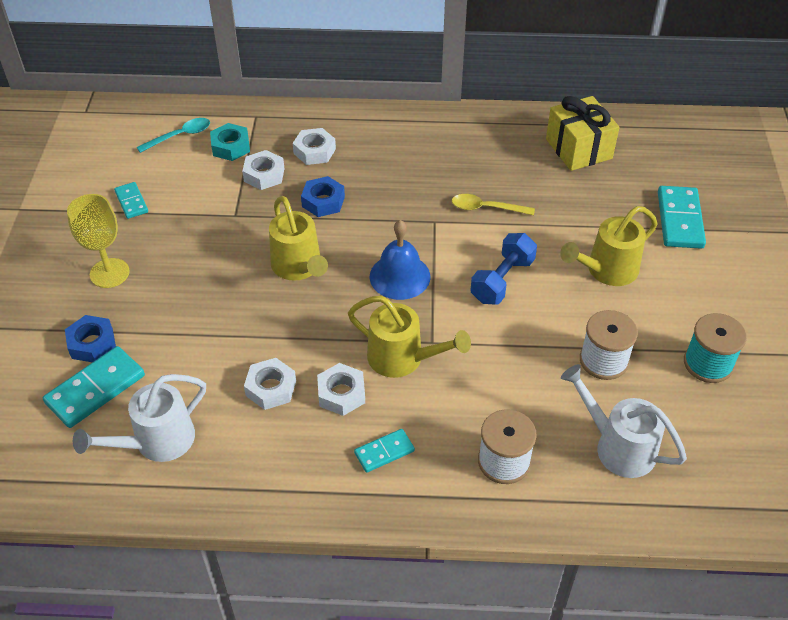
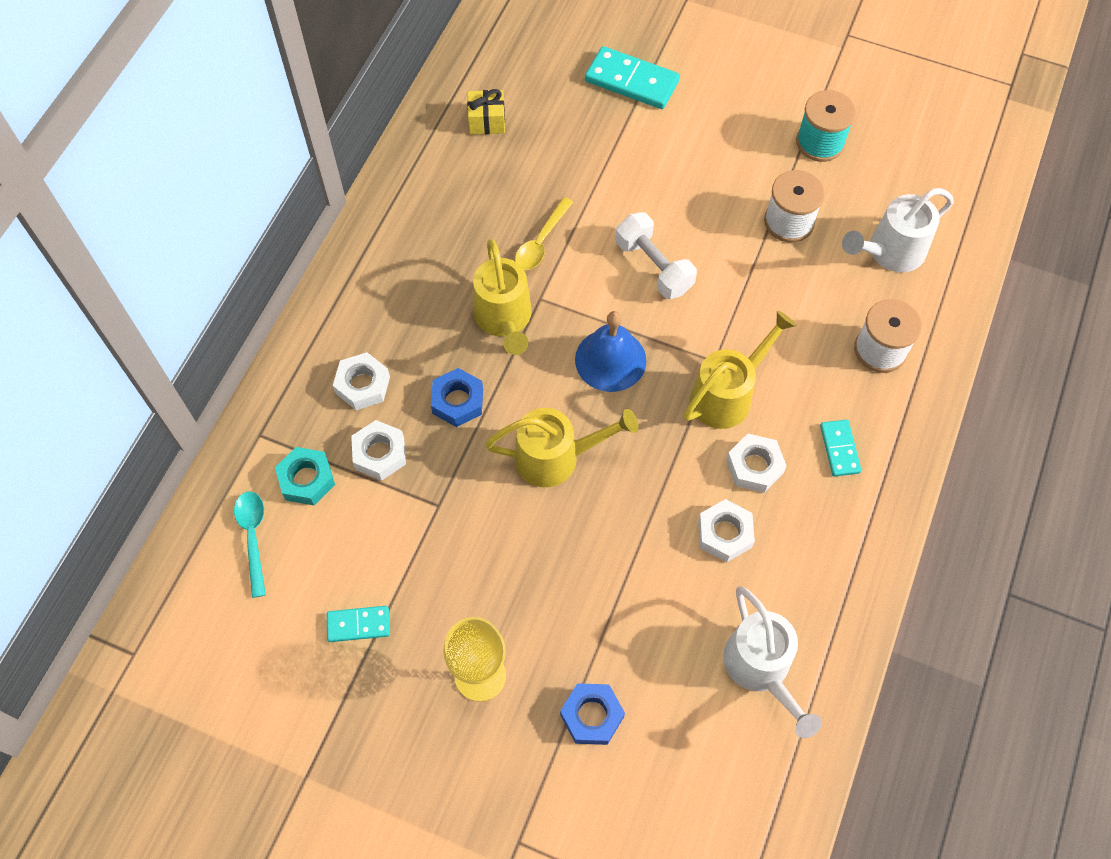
camera: 70 degrees left, 15 degrees up
turquoise domino [43,346,145,428] -> none
blue dumbbell [470,233,537,305] -> white dumbbell [615,212,697,299]
yellow gift [546,96,620,171] -> yellow gift [467,89,505,135], size x0.56
yellow watering can [560,206,658,286] -> yellow watering can moved to [473,239,532,355]

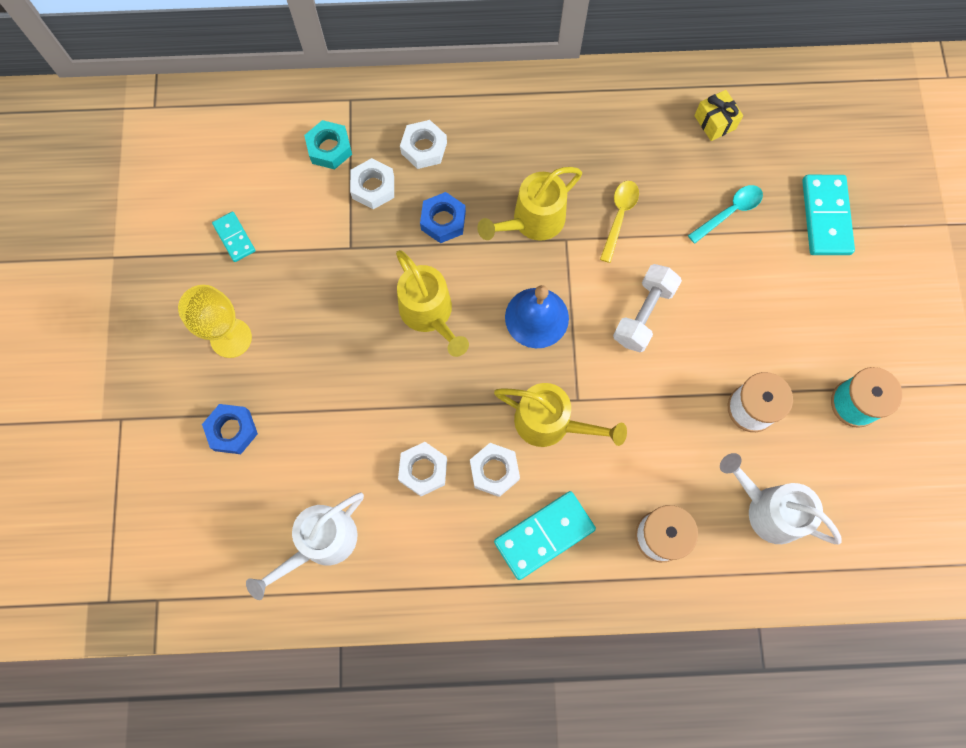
camera: 65 degrees right, 10 degrees up
turquoise spoon [234,492,266,598] -> turquoise spoon moved to [688,185,763,244]
yellow spoon [515,197,573,270] -> yellow spoon turned 105 degrees clockwise [600,181,639,263]
turquoise domino [820,419,861,477] -> turquoise domino [494,491,596,580], size x1.74

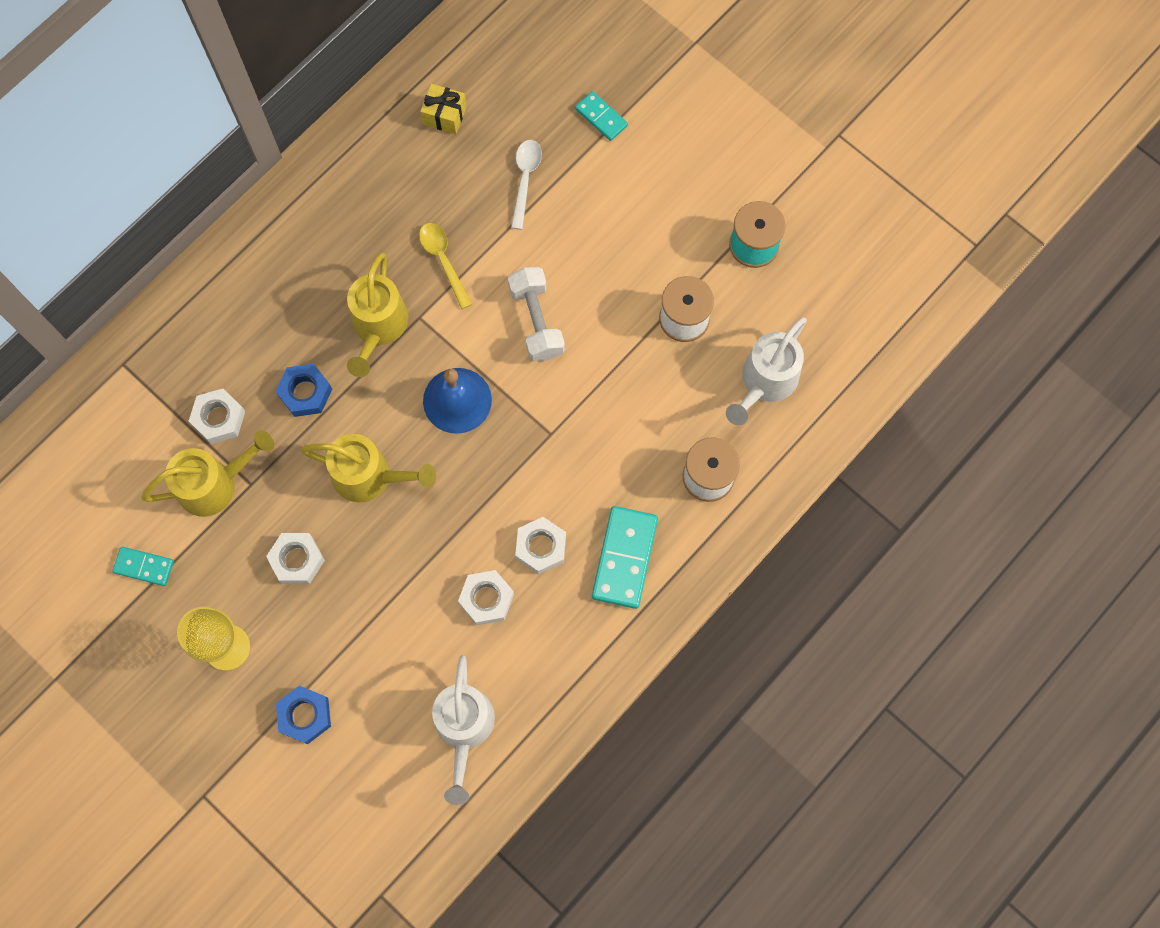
camera: 45 degrees left, 0 degrees up
turquoise nut [304,120,352,170] -> none
white nut [400,120,447,169] -> white nut moved to [266,533,325,584]
yellow watering can [494,383,627,447] -> yellow watering can moved to [141,430,274,517]
turquoise spoon [688,185,763,244] -> white spoon [511,140,542,230]
white watering can [720,453,842,544] -> white watering can turned 45 degrees counterclockwise [726,317,807,425]
turquoise domino [802,175,855,255] -> turquoise domino [575,91,628,141], size x0.57

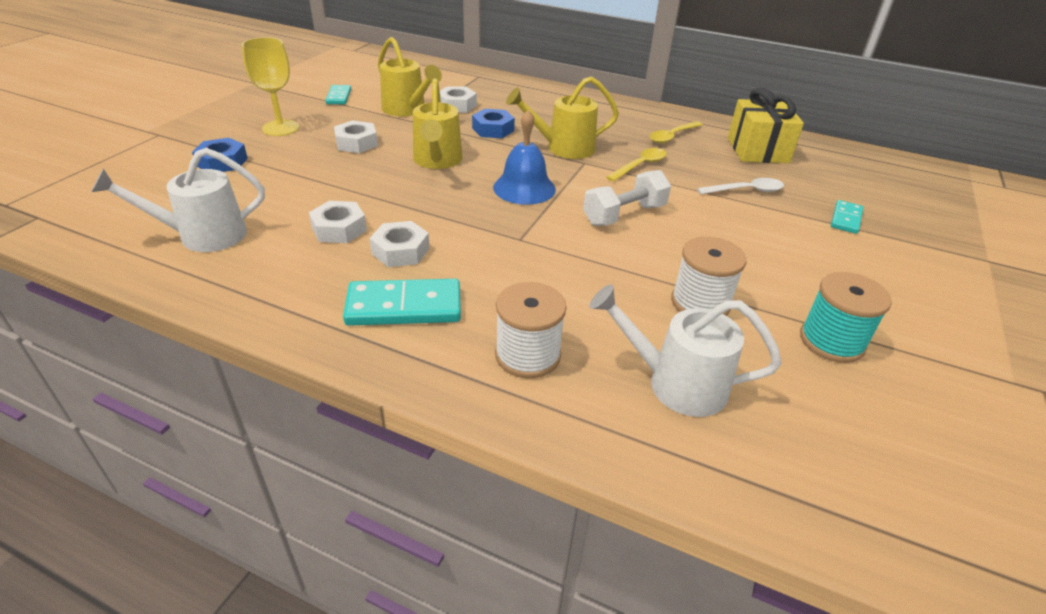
camera: 70 degrees right, 35 degrees down
yellow gift [420,84,467,134] -> yellow gift [728,88,804,163], size x1.78
none -> yellow spoon [649,121,703,143]

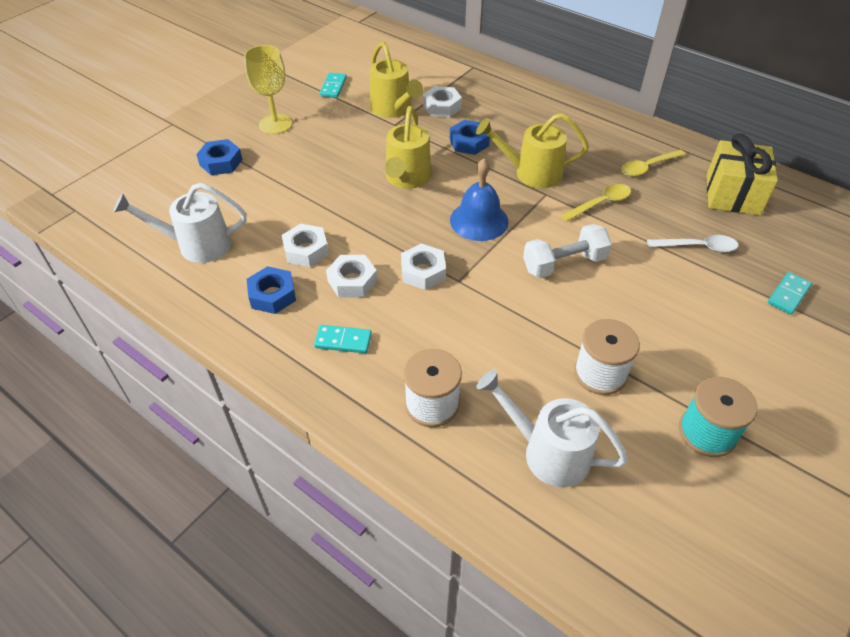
camera: 15 degrees right, 10 degrees up
white nut [334,120,378,153] -> white nut moved to [401,243,446,290]
turquoise domino [343,279,461,326] -> turquoise domino [314,325,372,353], size x0.57
none -> blue nut [246,266,296,314]

